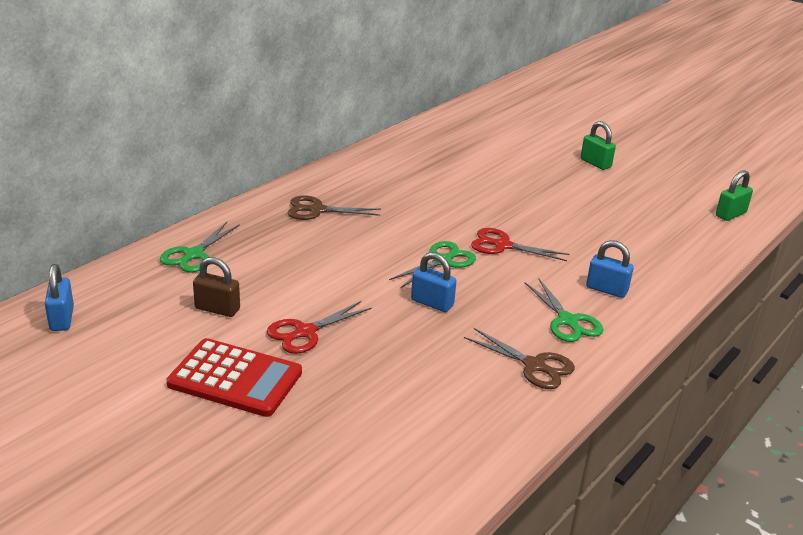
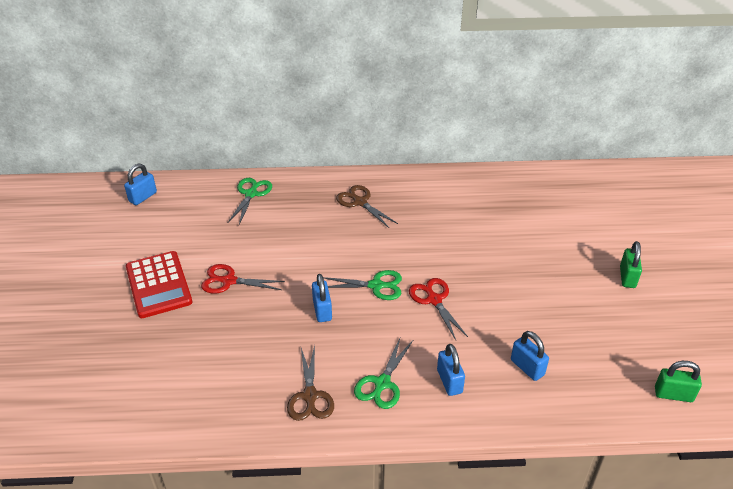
camera: 50 degrees right, 10 degrees up
green scissors [160,222,240,273] -> green scissors turned 120 degrees clockwise [228,178,272,225]
brown padlock [193,257,240,317] -> none
none -> blue padlock [511,331,549,381]

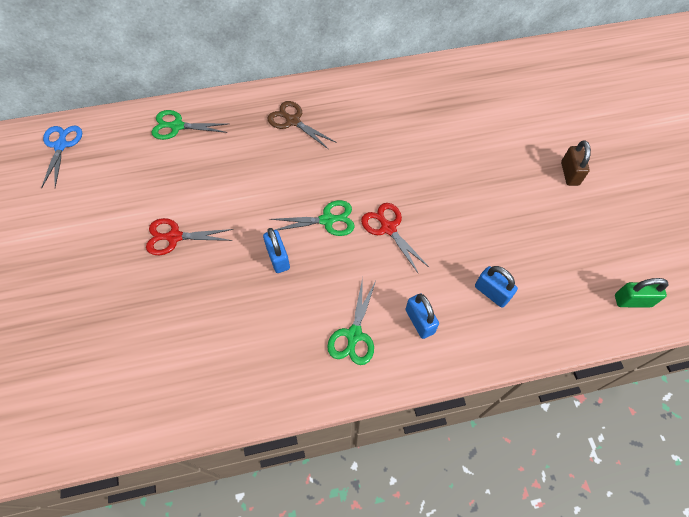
camera: 10 degrees left, 20 degrees up
blue padlock [124,164,157,205] -> blue scissors [41,126,82,188]
red calculator [126,251,192,318] -> none
green scissors [228,178,272,225] -> green scissors turned 90 degrees counterclockwise [151,110,227,140]
brown scissors [287,345,334,421] -> none
green padlock [620,241,642,288] -> brown padlock [561,140,591,186]

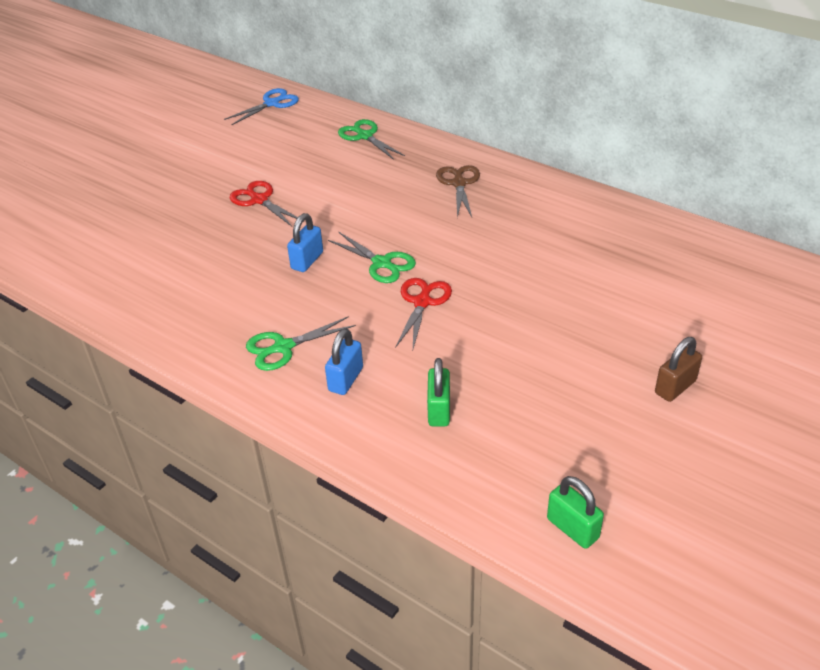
camera: 50 degrees right, 20 degrees down
blue padlock [475,266,518,308] -> green padlock [427,358,450,426]

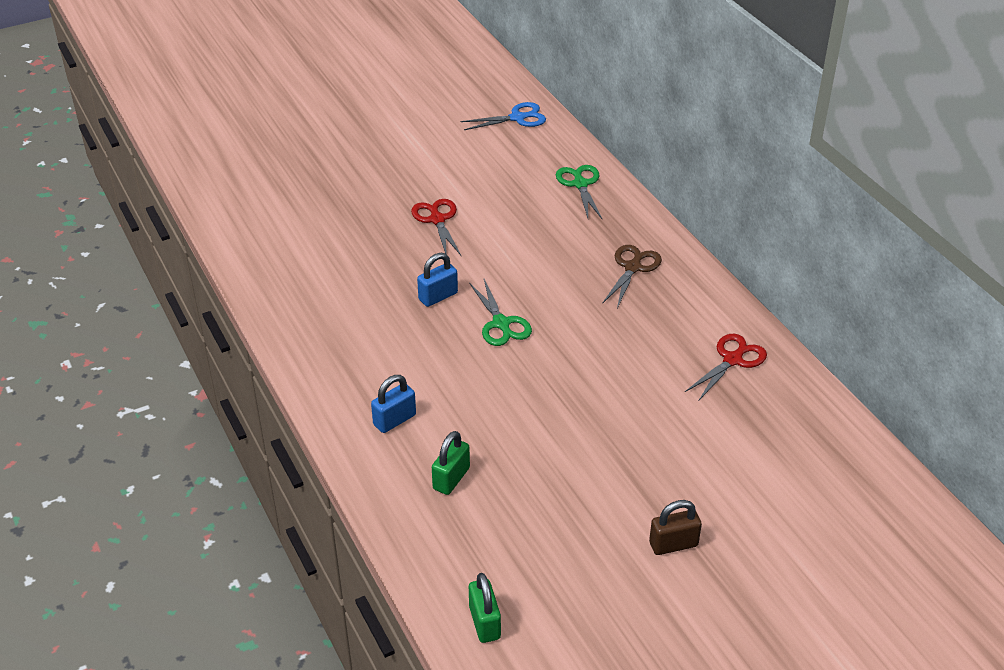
camera: 25 degrees right, 0 degrees up
green scissors [246,316,356,371] -> none
red scissors [395,278,452,349] -> red scissors moved to [685,334,767,400]

